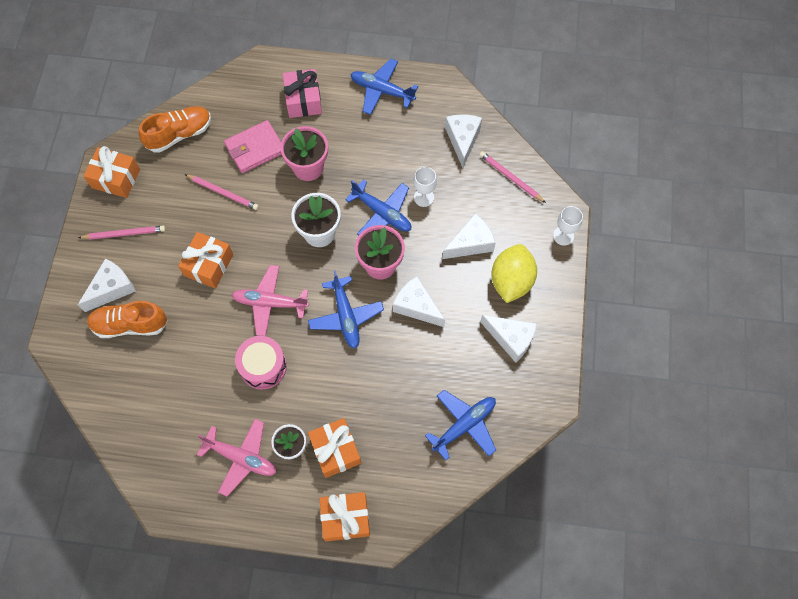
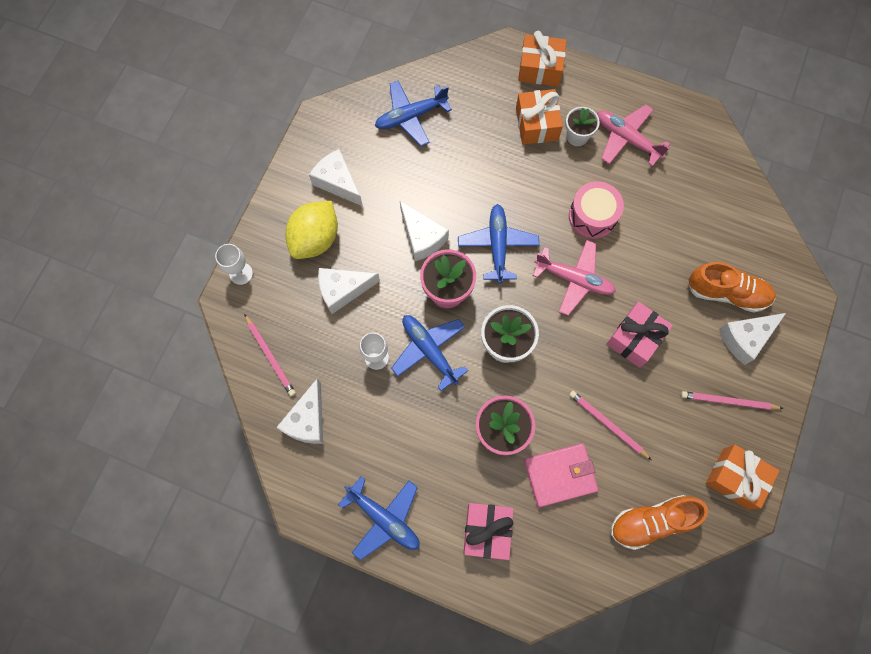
camera: 165 degrees left, 5 degrees up
orange gift [178,232,233,288] -> pink gift [607,302,673,368]

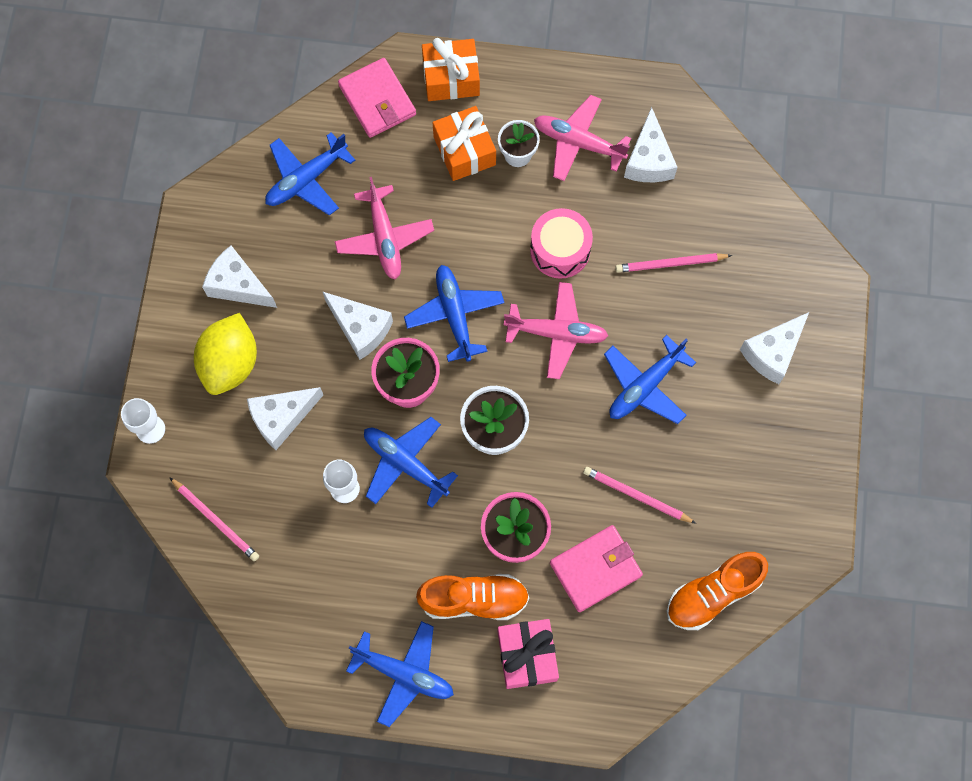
camera: 15 degrees left, 0 degrees up
white cheese [276,378,323,444] -> white cheese moved to [624,107,677,182]
pink gift [607,302,673,368] -> blue plane [604,335,696,424]
pink pencil [681,391,784,410] -> pink pencil moved to [615,253,732,273]
orange shoe [688,262,776,313] -> orange shoe moved to [416,574,529,620]
orange gift [706,445,779,510] -> none
none -> pink plane [335,177,434,280]
none -> pink wallet [338,58,416,138]

